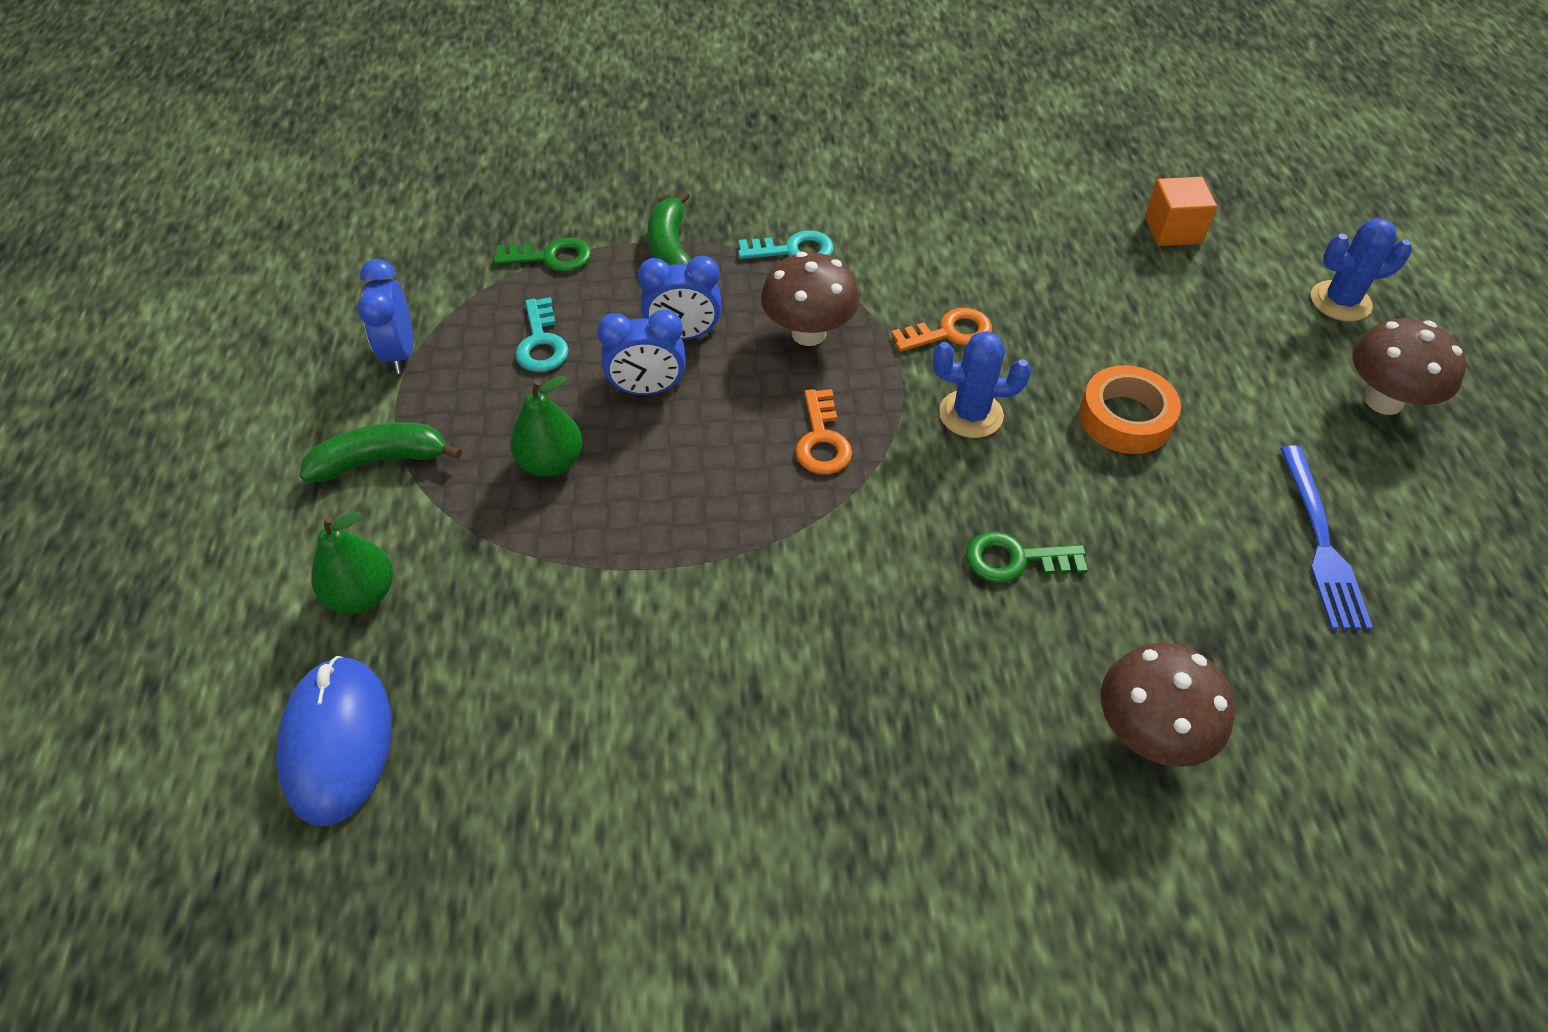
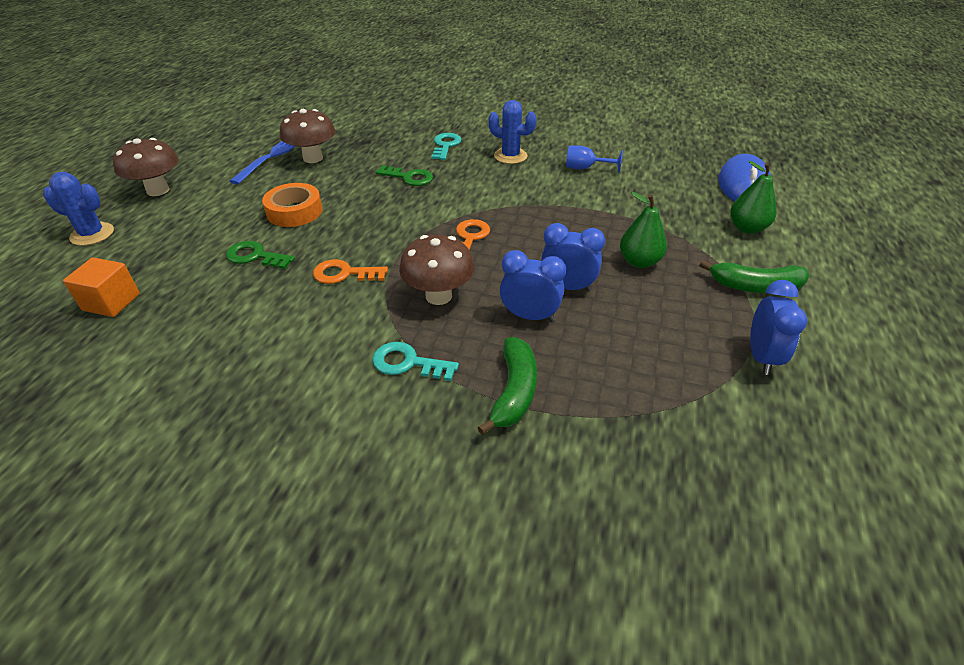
camera: 160 degrees left, 10 degrees down
green key [494,238,591,272] -> green key moved to [226,241,295,269]
turquoise key [515,297,569,372] -> turquoise key moved to [431,133,461,160]
blue cactus [933,331,1031,438] -> blue cactus moved to [488,100,537,164]
brown mushroom [1101,643,1235,767] -> brown mushroom moved to [280,109,335,163]
none -> blue goblet [566,145,623,173]

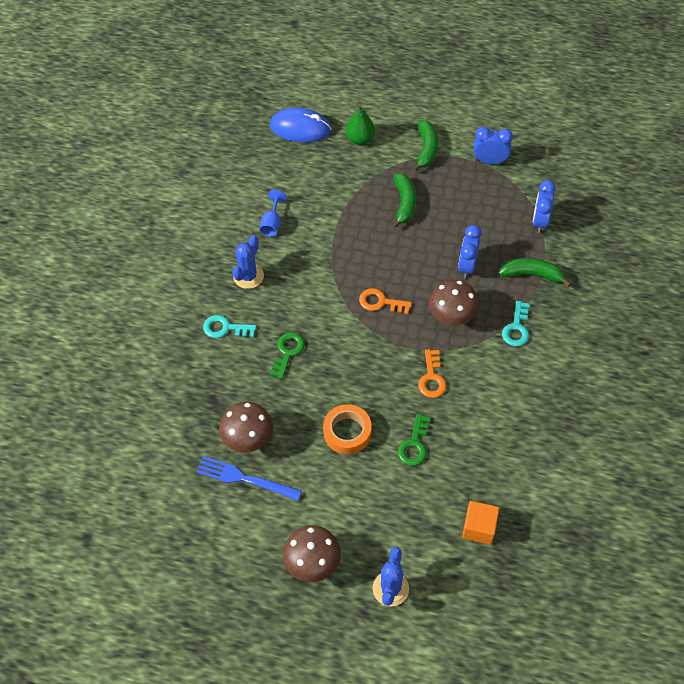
camera: 90 degrees left, 15 degrees up
blue clock [541,223,605,292] -> blue clock moved to [533,180,556,233]
green pear [620,192,667,268] -> green banana [392,173,416,229]

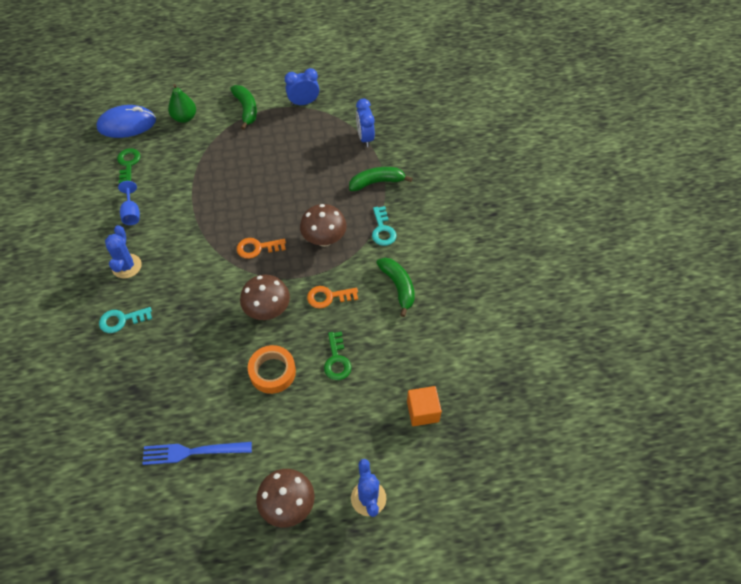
camera: 25 degrees left, 0 degrees up
brown mushroom [219,402,273,452] -> brown mushroom moved to [240,275,290,320]
green key [270,332,305,379] -> green key moved to [117,148,140,184]
green banana [392,173,416,229] -> green banana moved to [376,258,415,317]
orange key [418,349,446,398] -> orange key turned 105 degrees clockwise [307,286,358,309]
blue clock [458,225,482,278] -> none

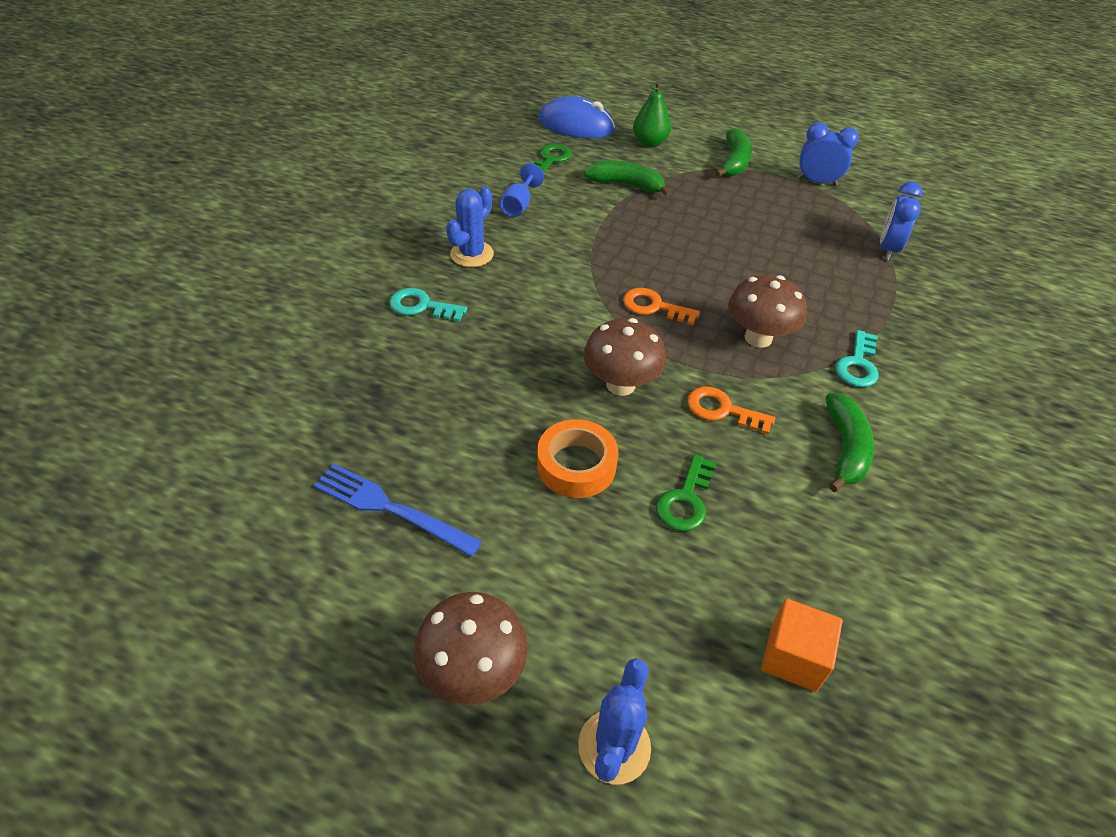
camera: 30 degrees right, 10 degrees down
green banana [349,167,412,191] -> green banana moved to [583,160,671,197]

